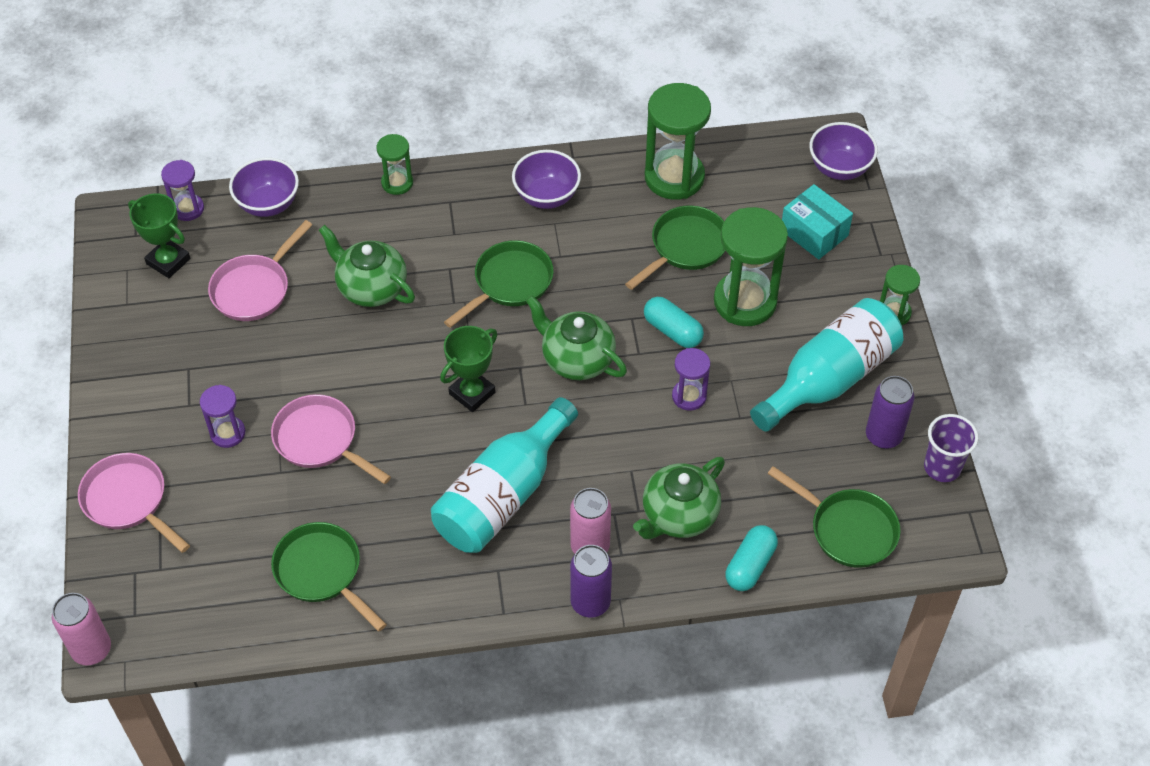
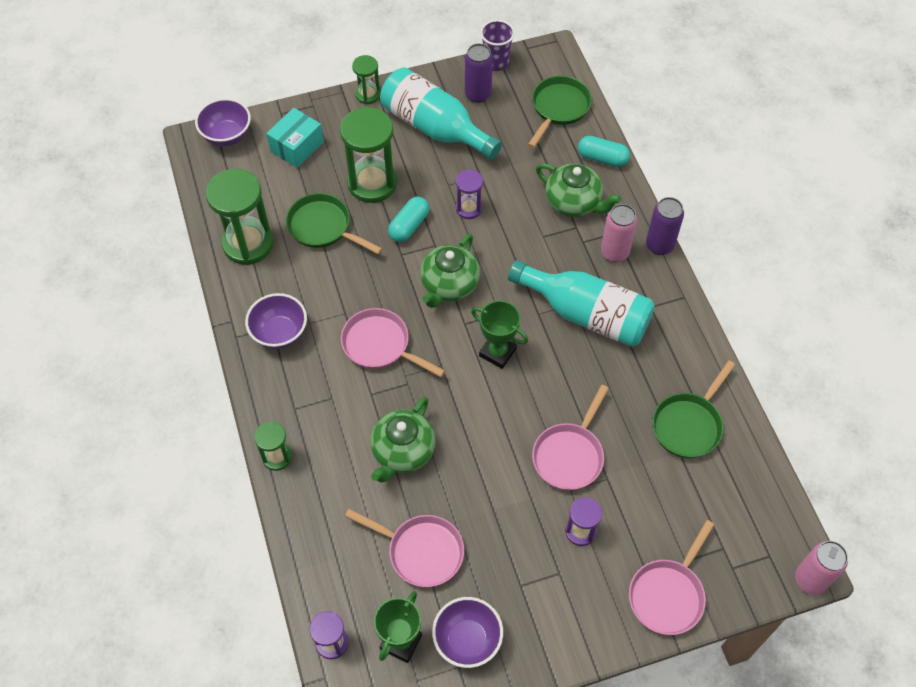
camera: 100 degrees left, 5 degrees up
purple bowl [229,157,299,217] -> purple bowl moved to [432,597,503,668]
green pan [444,240,554,328] -> pink pan [341,308,445,377]

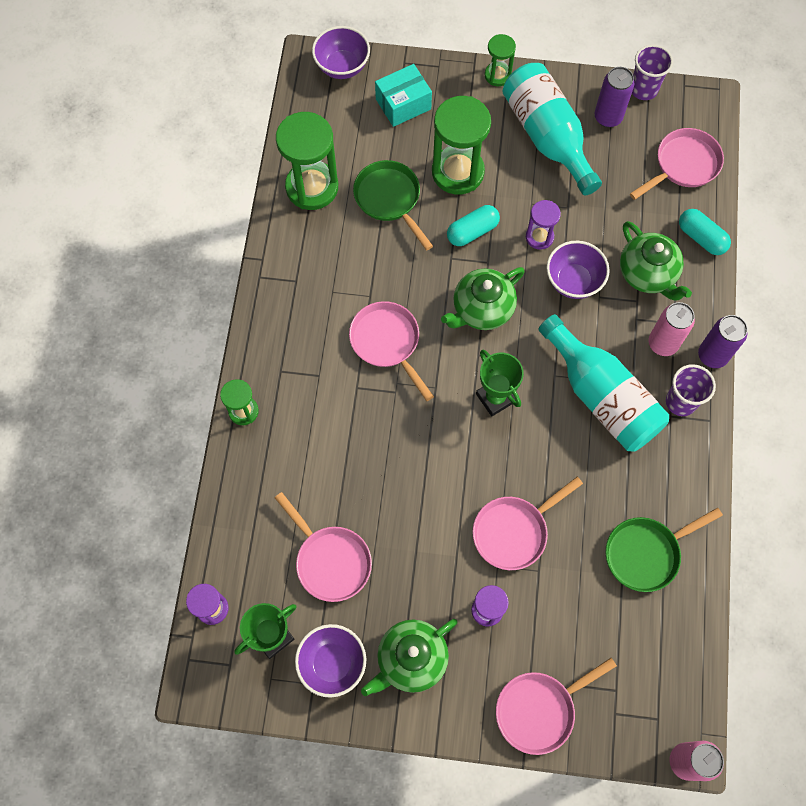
camera: 25 degrees right, 10 degrees up
purple bowl [245,293,307,349] -> purple bowl moved to [546,241,610,299]
green teapot [370,397,436,482] -> green teapot moved to [361,619,458,696]
green pan [528,76,592,148] -> pink pan [630,128,724,200]
none -> purple cup [666,364,716,416]

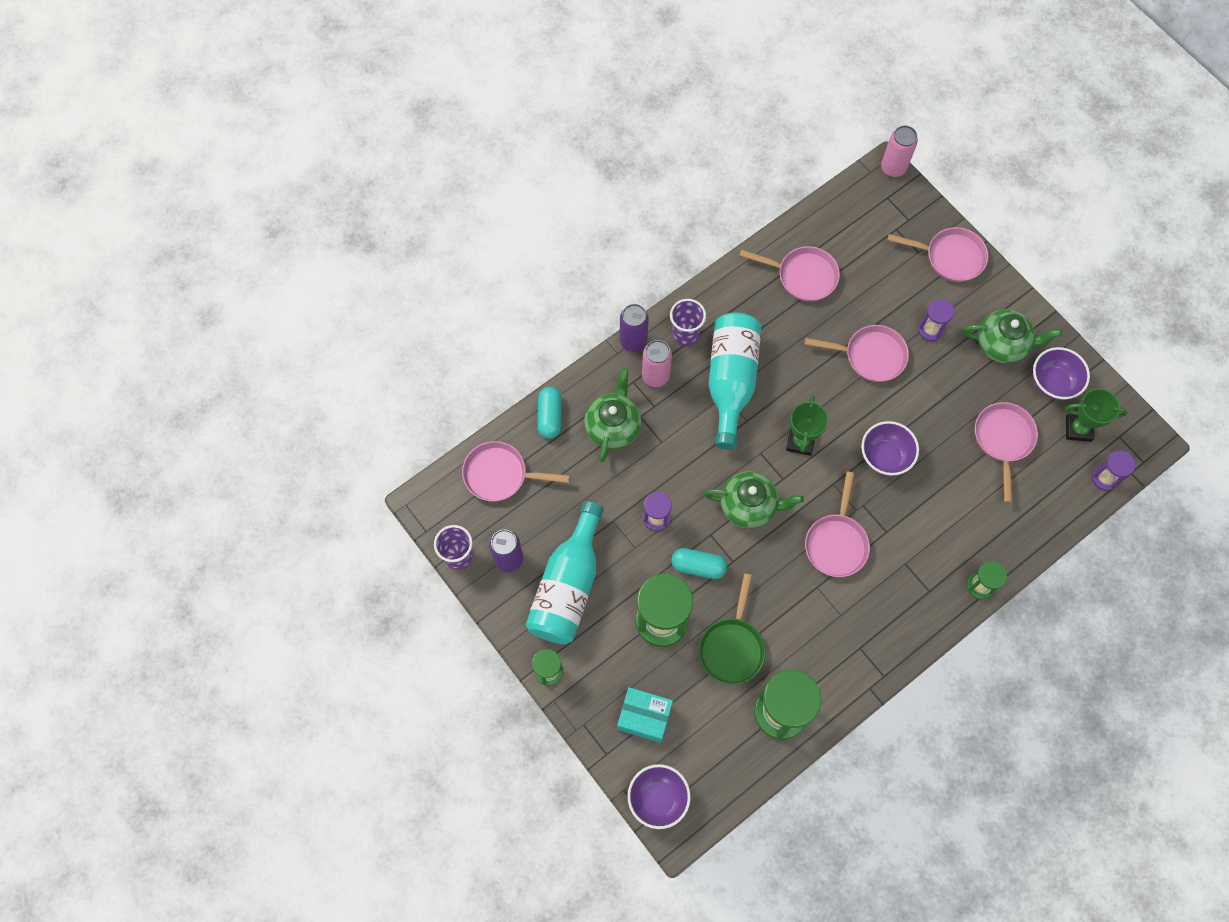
camera: 135 degrees left, 0 degrees up
purple bowl [546,241,610,299] -> purple bowl moved to [861,421,919,476]
green pan [605,508,723,592] -> pink pan [739,246,840,302]

